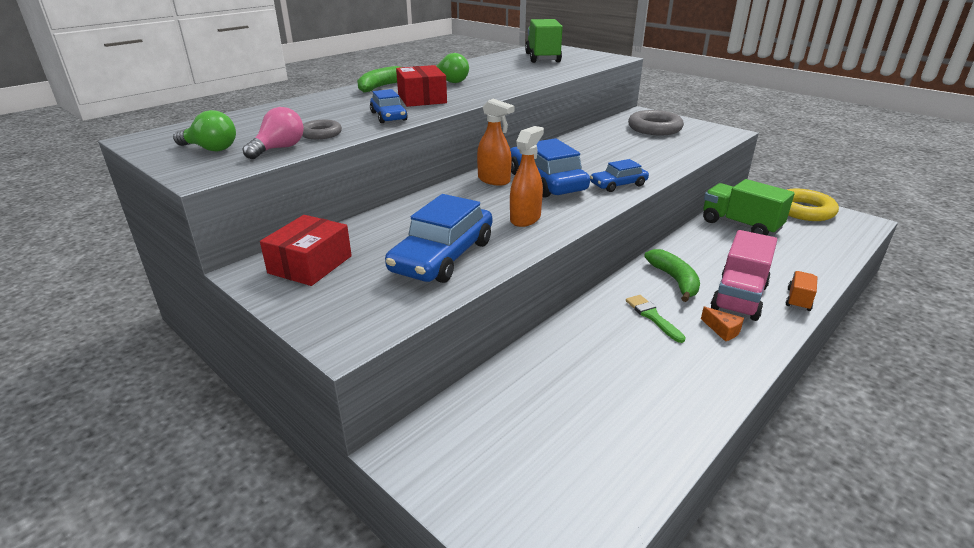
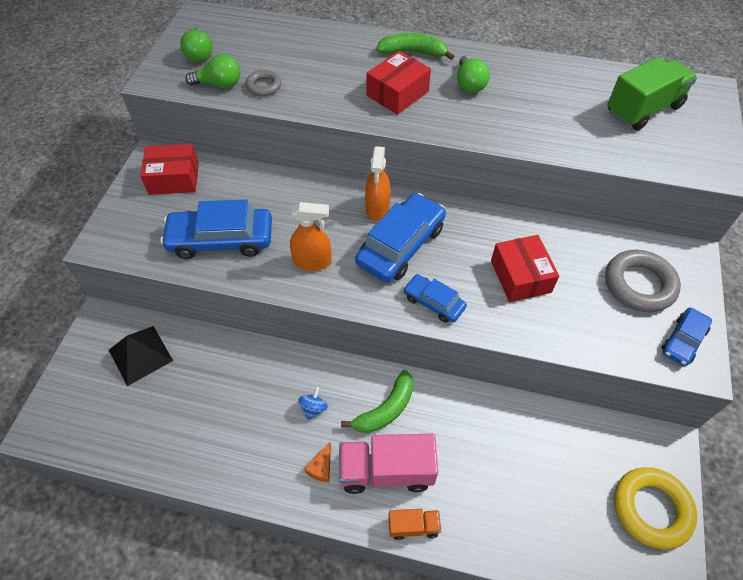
camera: 60 degrees right, 25 degrees up
pink light bulb [243,107,304,159] -> green light bulb [185,54,241,88]
blue car [370,89,408,123] -> blue car moved to [661,308,712,366]
green brush [626,295,686,343] -> blue spinning top [298,387,328,420]
green truck [703,179,795,236] -> none
none -> black pyramid [109,326,173,386]
none -> red box [491,235,559,302]

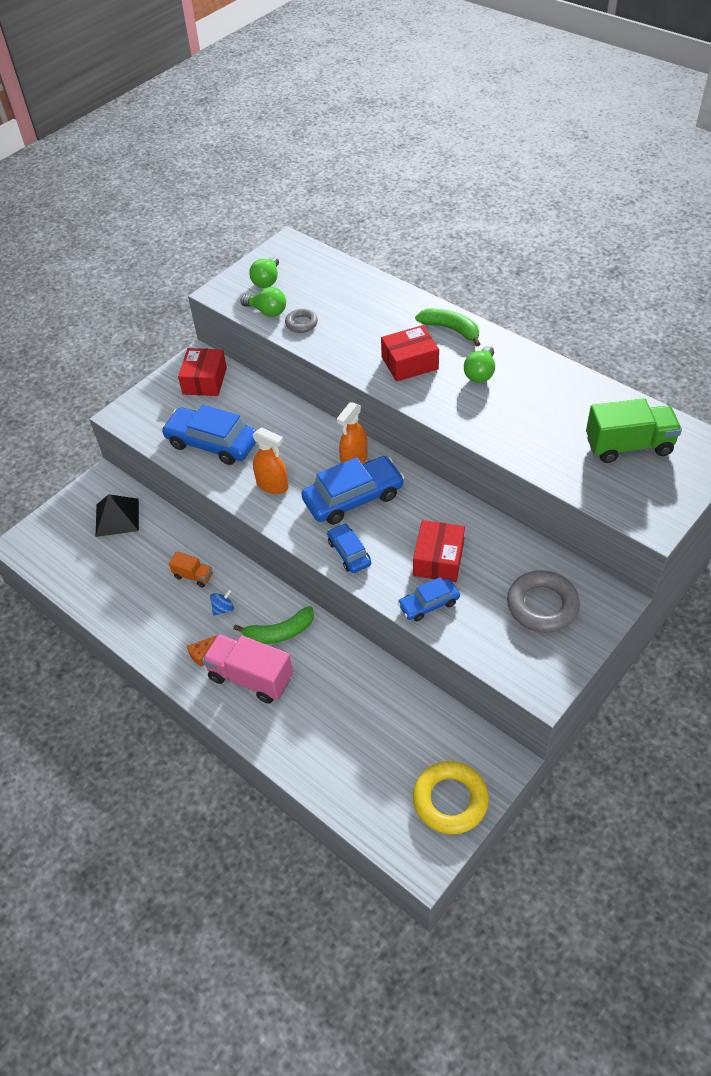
camera: 30 degrees right, 5 degrees down
red box [140,144,199,195] -> red box turned 75 degrees clockwise [178,348,227,396]
orange truck [389,509,441,540] -> orange truck moved to [169,551,213,588]
blue car [661,308,712,366] -> blue car moved to [398,577,460,621]

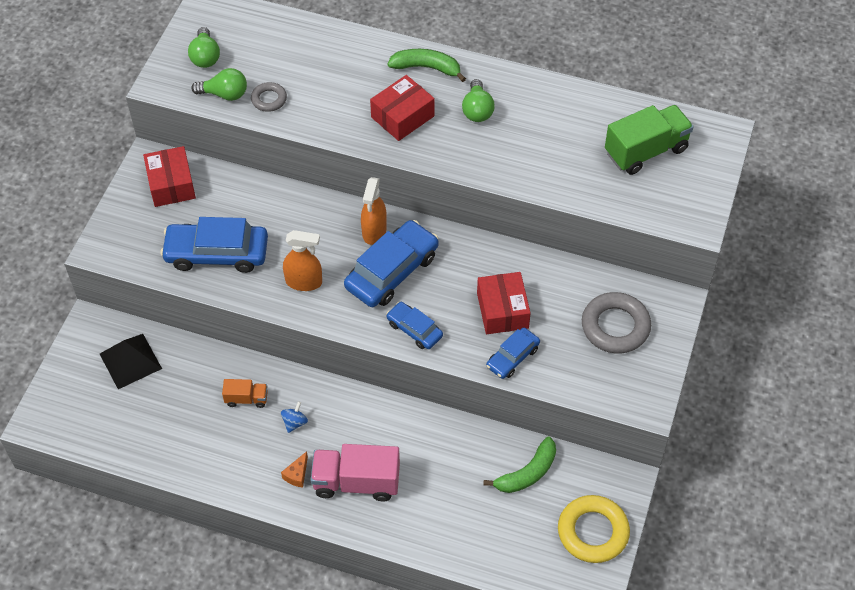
camera: 25 degrees left, 5 degrees up
green banana [233,606,314,644] -> green banana moved to [483,437,556,493]

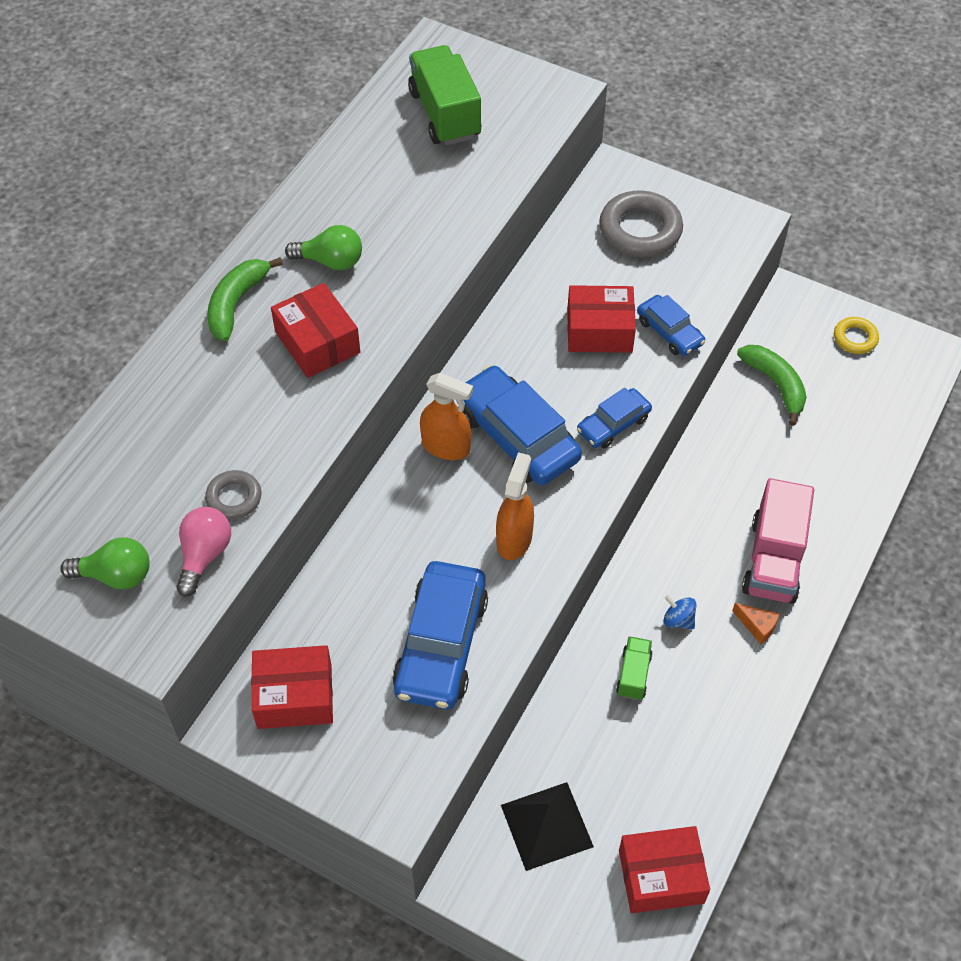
camera: 80 degrees left, 0 degrees up
green light bulb [192,68,247,101] -> pink light bulb [176,507,231,597]
orange truck [222,379,268,408] -> green truck [616,636,653,700]
yellow ring [558,495,630,563] -> yellow ring [834,317,879,354], size x0.55
none -> red box [619,826,710,913]

